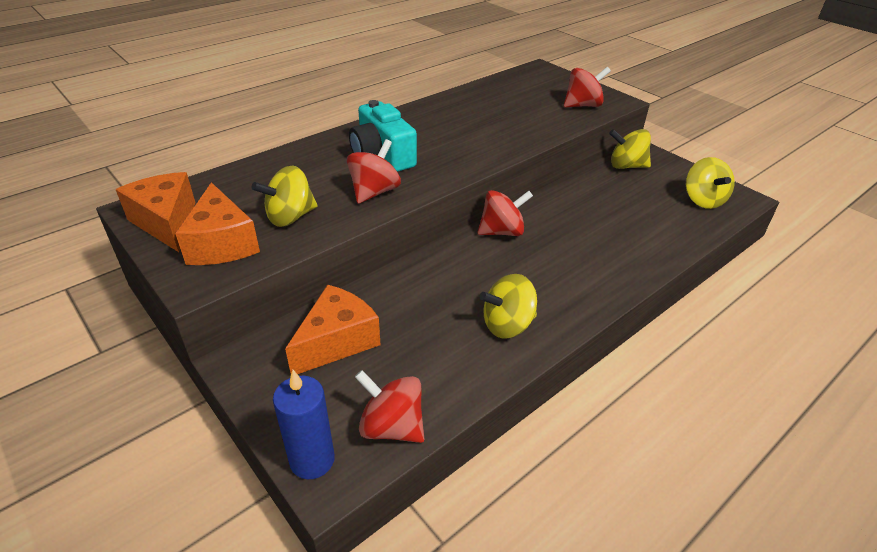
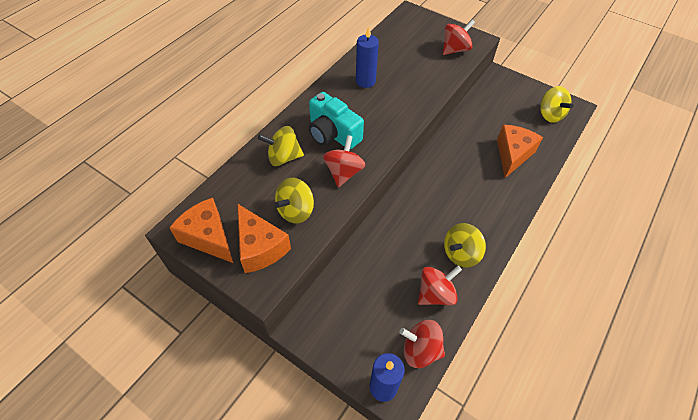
camera: 15 degrees left, 15 degrees up
orange cheese [285,285,381,374] -> orange cheese moved to [497,125,543,178]
red spinning top [478,190,533,236] -> red spinning top moved to [418,266,462,305]
yellow spinning top [609,129,651,169] -> yellow spinning top moved to [258,126,304,166]
none -> blue candle [356,26,379,88]

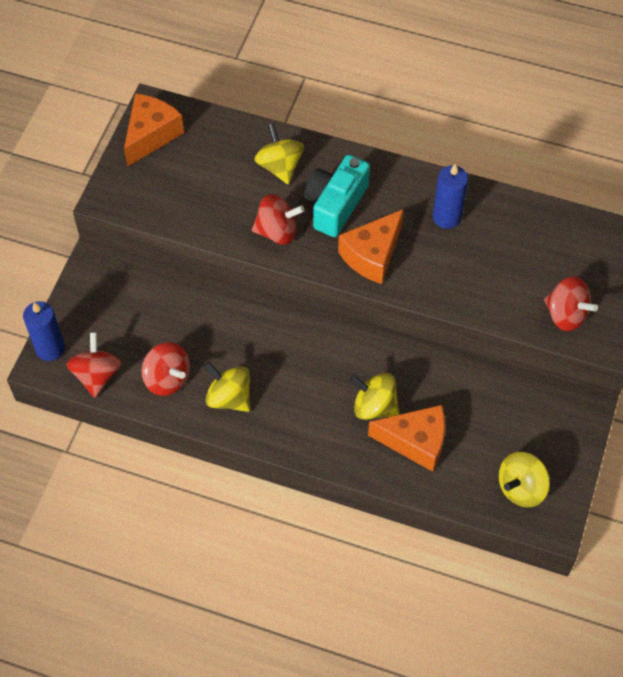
camera: 75 degrees right, 5 degrees up
orange cheese [237,204,291,273] -> orange cheese moved to [338,209,404,284]
yellow spinning top [274,178,314,224] -> yellow spinning top moved to [349,373,400,420]

